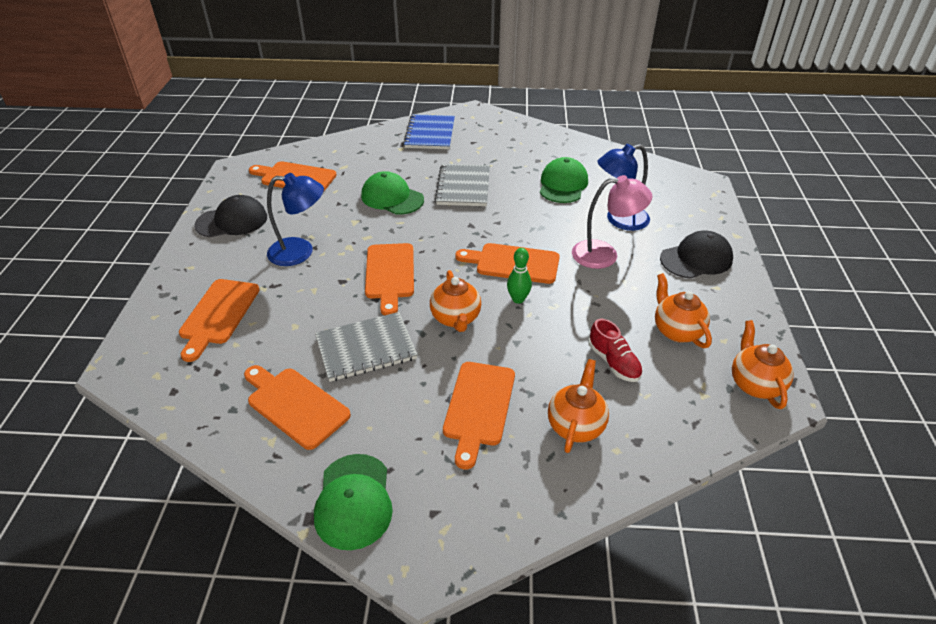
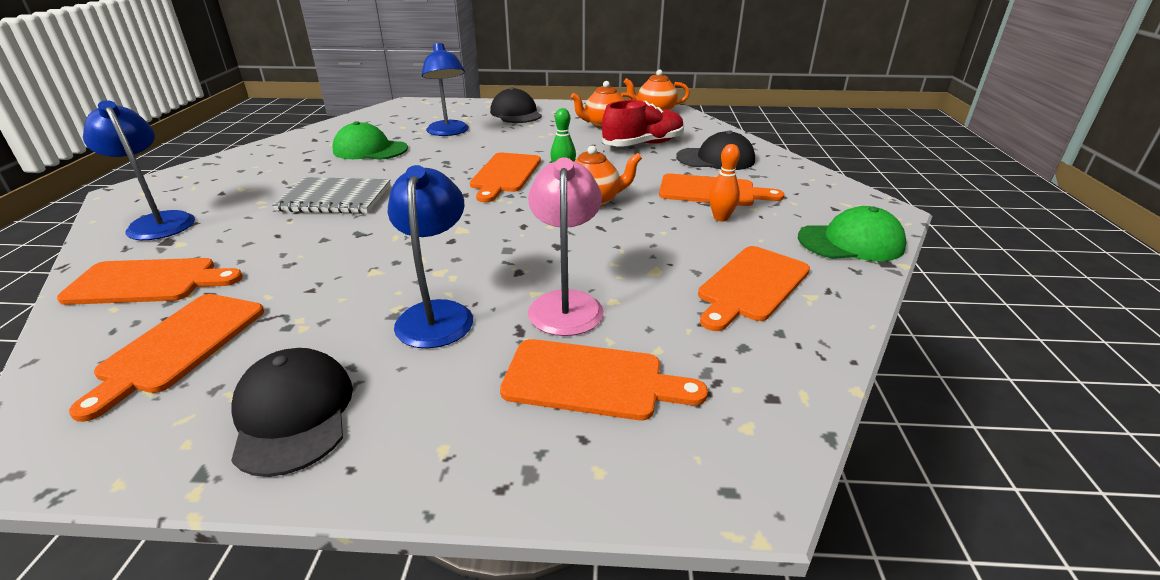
camera: 90 degrees left, 10 degrees down
grey notebook [315,312,418,382] -> none
green cap [361,171,424,215] -> none
orange cutting board [365,243,414,315] -> orange cutting board moved to [57,258,243,305]
blue notebook [403,114,455,149] -> blue lamp [83,100,195,240]
orange teapot [548,359,609,453] -> black cap [676,130,755,170]
pink lamp [572,175,652,269] -> pink lamp moved to [528,157,604,336]
red shoe [588,318,643,382] -> red shoe [602,100,684,147], size x1.57
none -> orange bowling pin [709,144,740,221]

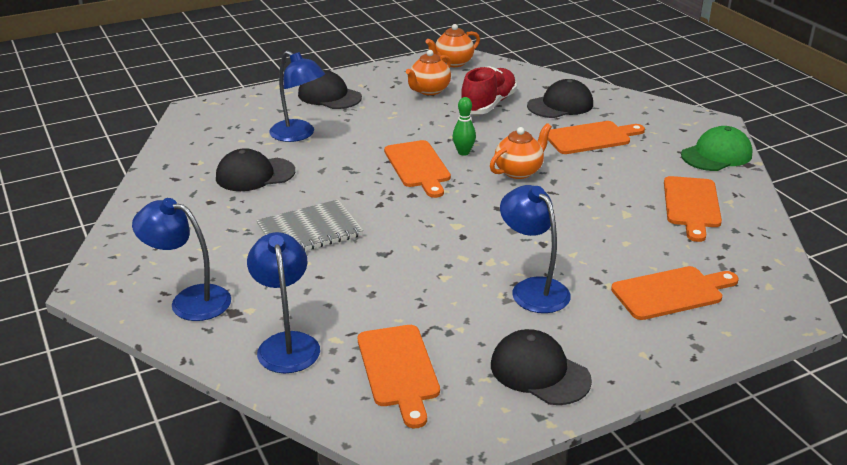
camera: 30 degrees left, 0 degrees up
orange cutting board [57,258,243,305] -> blue lamp [247,232,320,373]
green cap [332,121,408,160] -> black cap [216,148,295,191]
pink lamp [528,157,604,336] -> none
orange bowling pin [709,144,740,221] -> none

